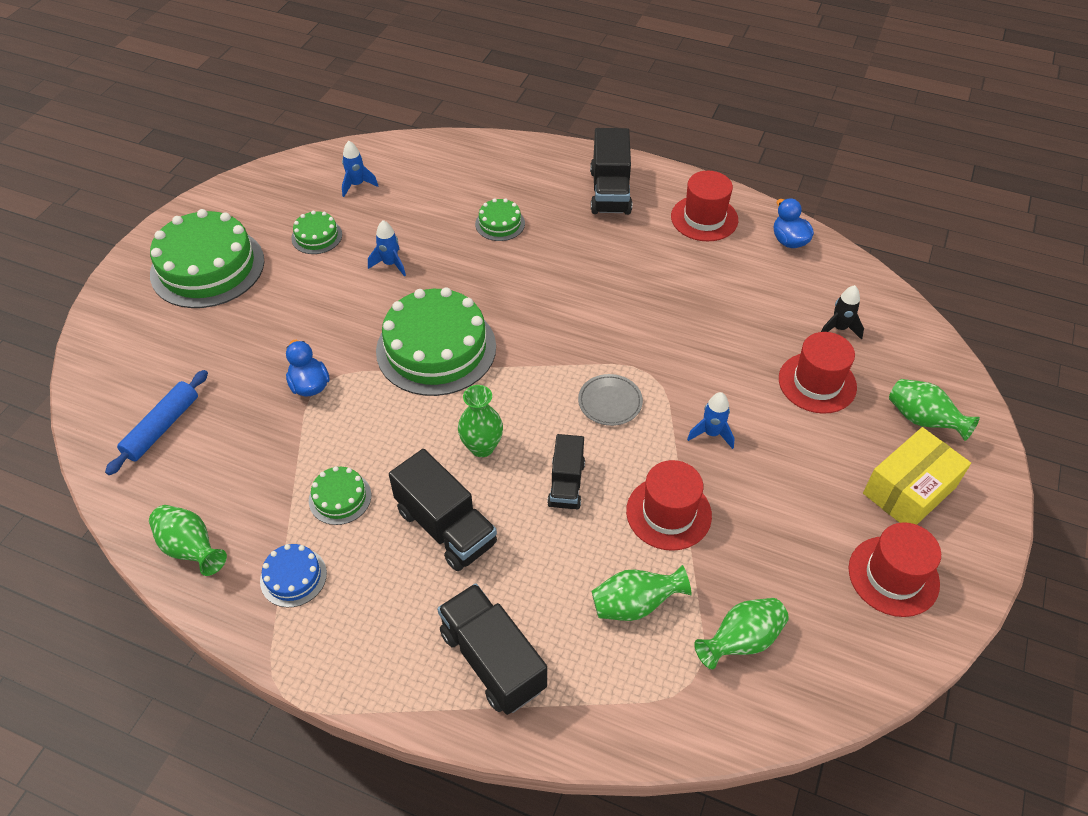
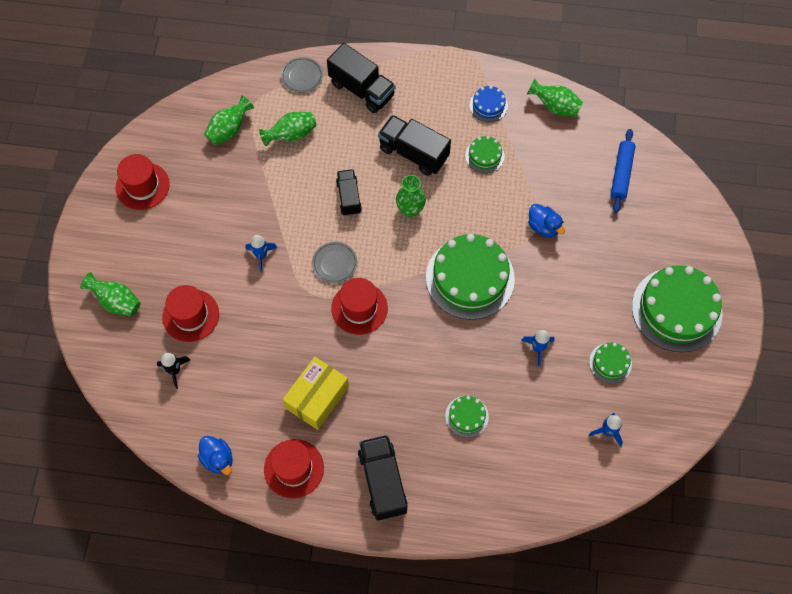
camera: 165 degrees right, 15 degrees up
red hat [626,460,712,551] -> red hat moved to [331,278,388,335]
yellow box [863,427,971,525] -> yellow box moved to [283,357,349,430]
none -> grey plate [281,57,323,93]

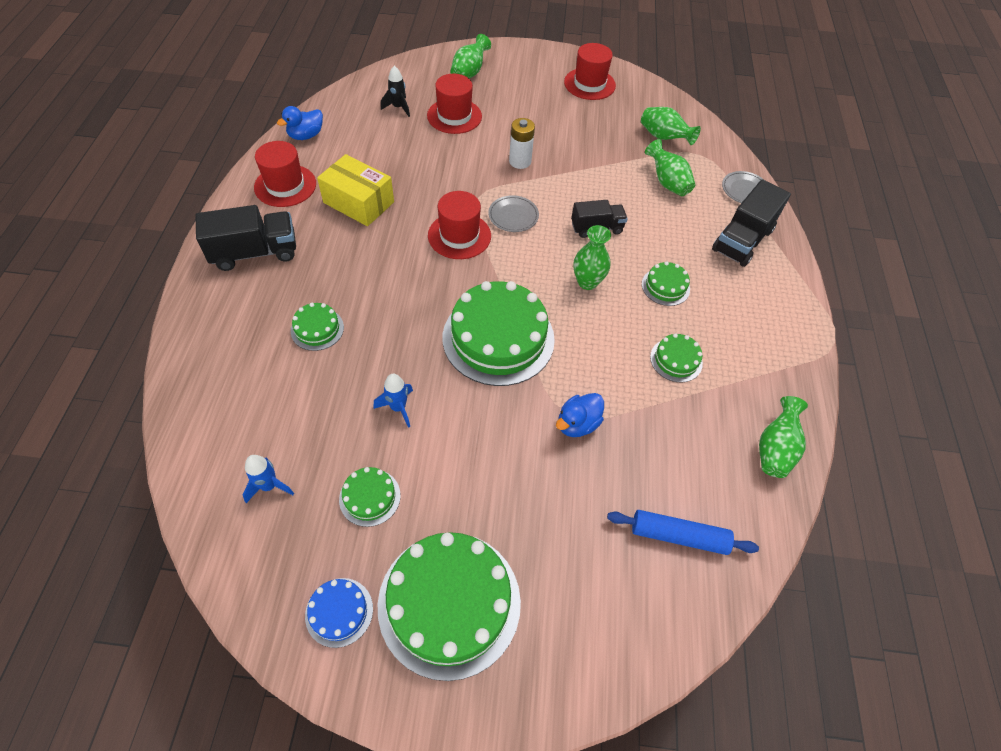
camera: 85 degrees right, 10 degrees down
blue rocket [246,235,277,273] -> white battery [509,118,535,169]
black truck [378,115,451,176] -> green cake [642,261,690,306]
blue cake [470,86,508,122] -> blue cake moved to [305,578,373,648]

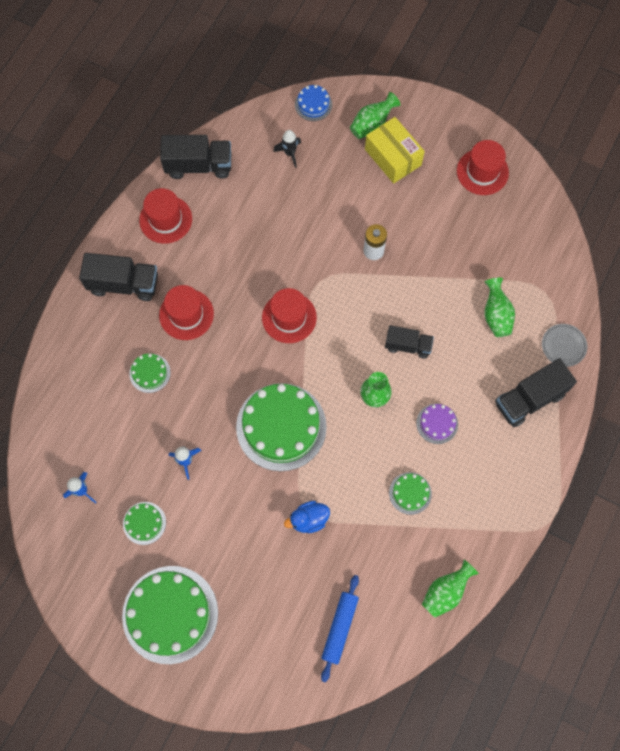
camera: 25 degrees right, 15 degrees up
blue duck [277,106,323,140] -> black truck [160,135,231,179]
blue cake [305,578,373,648] -> blue cake moved to [295,85,332,121]
yellow box [317,154,394,226] -> yellow box moved to [365,117,425,184]
red hat [427,74,482,134] -> red hat moved to [159,285,214,340]
grey plate [488,195,539,232] -> none
blue rolling pin [607,510,759,555] -> blue rolling pin turned 75 degrees clockwise [321,575,359,682]
green vase [641,107,701,145] -> none
green cake [642,261,690,306] -> purple cake [416,404,458,444]

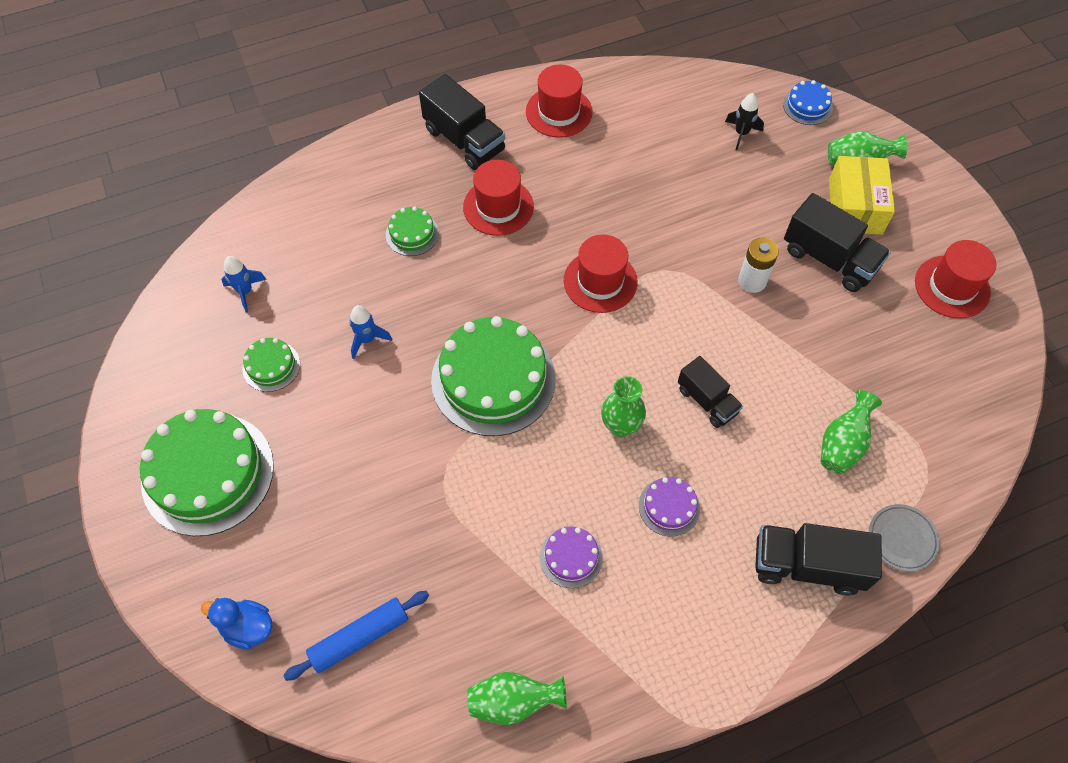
camera: 40 degrees right, 10 degrees down
black truck [160,135,231,179] -> black truck moved to [784,193,891,292]
blue duck [284,501,330,533] -> blue duck moved to [201,598,273,650]
green cake [389,472,432,515] -> purple cake [540,526,603,588]

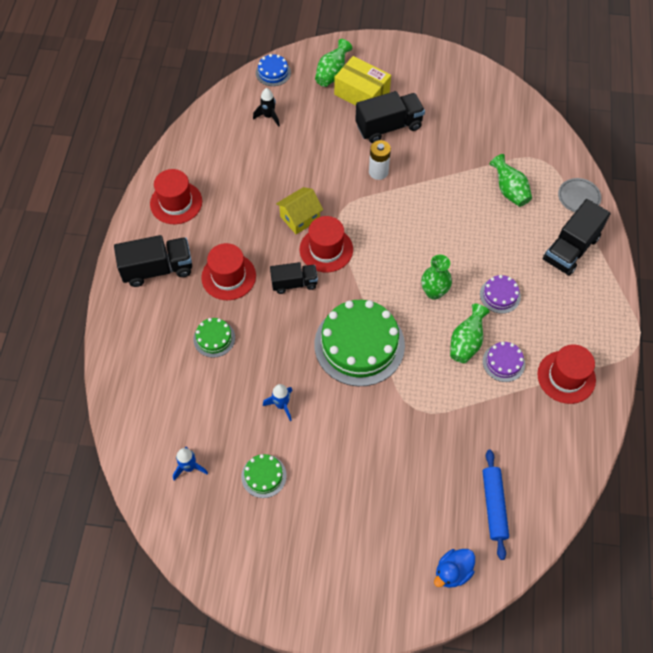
camera: 60 degrees left, 0 degrees up
green cake [140,409,274,536] -> none
green vase [467,672,567,725] -> green vase moved to [450,304,490,363]
black truck [678,356,743,428] -> black truck moved to [270,262,318,294]
red hat [915,240,996,319] -> red hat moved to [537,344,596,404]
none -> yellow house [276,187,323,234]

